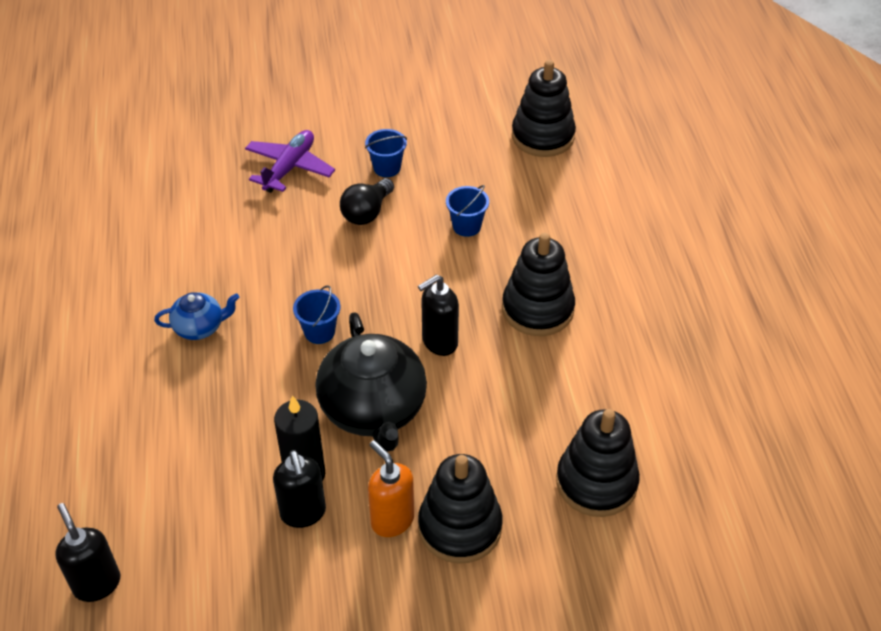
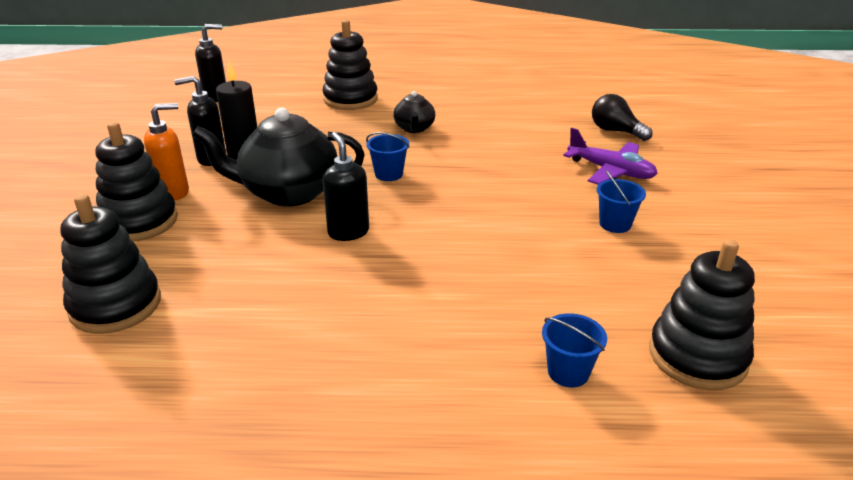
camera: 100 degrees right, 15 degrees down
blue teapot [154,292,240,340] -> black teapot [393,91,435,133]
black light bulb [340,178,394,225] -> black light bulb moved to [592,94,653,141]
blue bucket [446,185,489,237] -> blue bucket moved to [542,313,607,387]
black stacking toy [502,233,575,336] -> black stacking toy moved to [323,20,378,110]

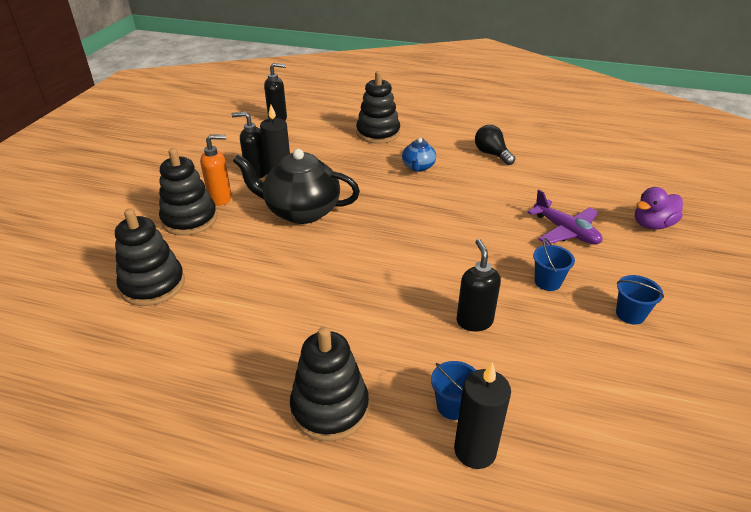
camera: 15 degrees right, 5 degrees up
black soap dispenser [323,132,369,241] -> black soap dispenser moved to [456,239,501,331]
blue bucket [366,132,409,181] -> blue bucket moved to [616,275,664,325]
black teapot [393,91,435,133] -> blue teapot [402,138,436,172]
black light bulb [592,94,653,141] -> black light bulb moved to [475,125,516,165]
black stacking toy [649,239,755,390] -> black stacking toy moved to [290,327,369,441]
none -> black candle [454,362,511,469]
none -> purple duck [635,187,683,230]

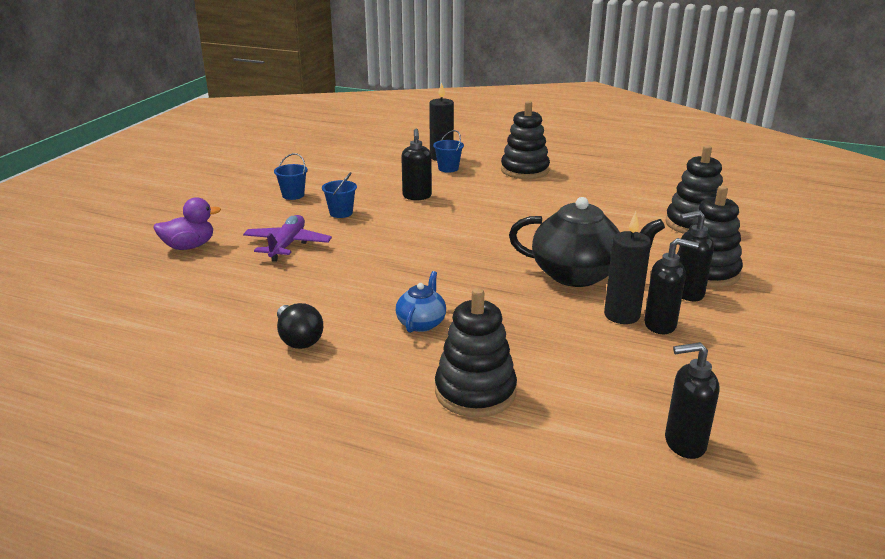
camera: 175 degrees left, 10 degrees down
orange soap dispenser [200,134,232,206] -> black soap dispenser [678,210,714,301]
purple plane [527,190,602,245] -> purple plane turned 45 degrees clockwise [243,215,332,262]

